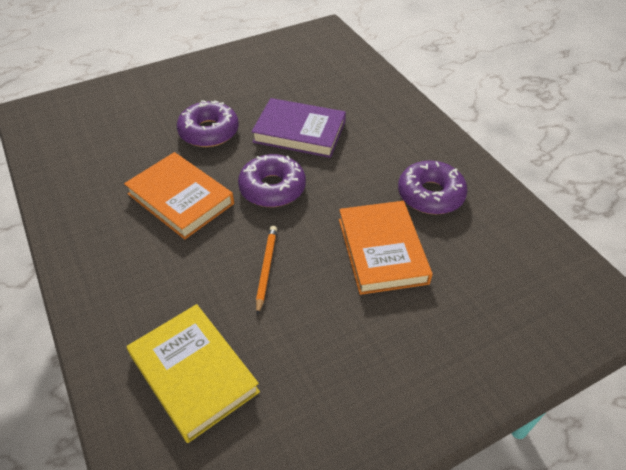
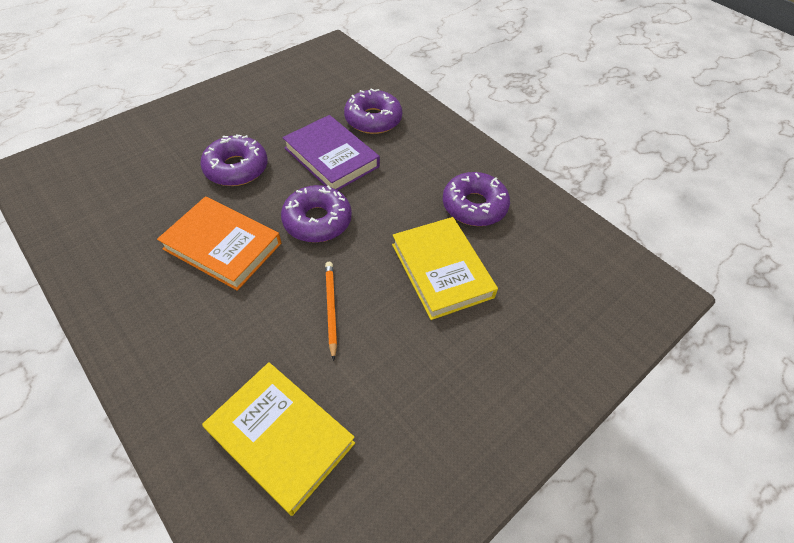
camera: 15 degrees left, 5 degrees up
purple book [251,98,346,158] -> purple book turned 45 degrees clockwise [283,115,380,190]
orange book [339,201,433,295] -> yellow book [392,217,498,320]
none -> purple donut [344,89,402,134]

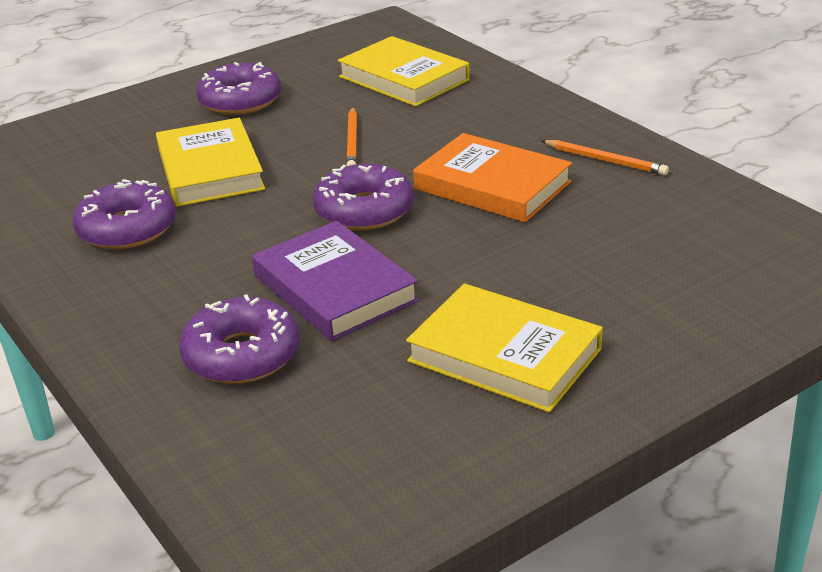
camera: 170 degrees left, 20 degrees down
purple donut [200,134,268,186] -> purple donut moved to [196,62,281,115]
none -> yellow book [406,283,603,413]
none -> orange pencil [542,140,669,175]

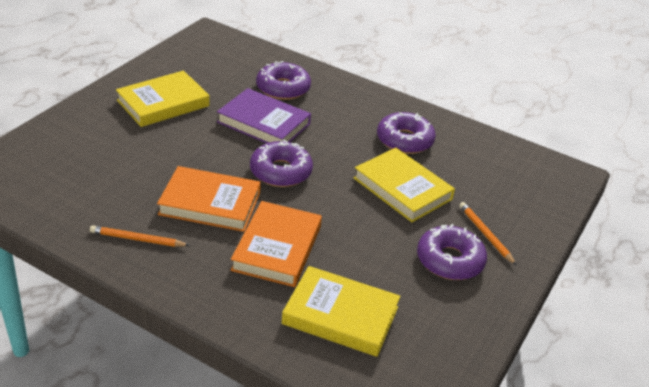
camera: 150 degrees right, 5 degrees up
orange pencil [346,107,357,166] -> orange pencil moved to [459,202,516,265]
yellow book [406,283,603,413] -> yellow book turned 45 degrees counterclockwise [116,71,210,127]
none -> orange book [231,201,322,287]

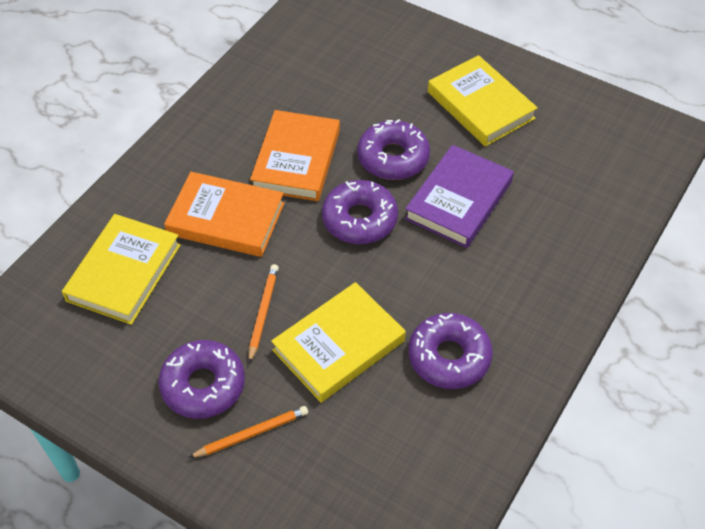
camera: 95 degrees right, 15 degrees up
orange pencil [90,225,190,247] -> orange pencil moved to [249,264,279,364]
purple donut [256,61,311,100] -> purple donut moved to [357,119,430,180]

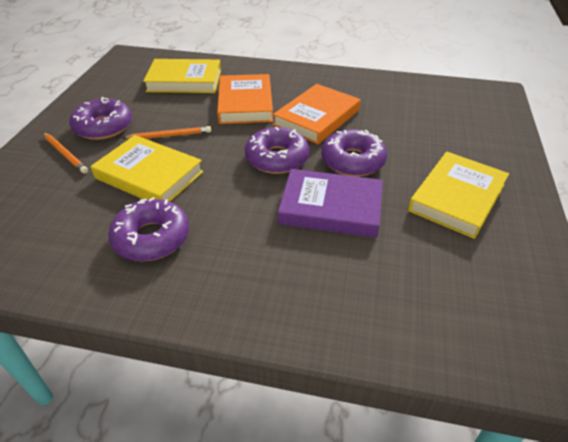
camera: 70 degrees right, 10 degrees down
orange book [250,110,340,201] -> orange book turned 45 degrees counterclockwise [273,84,361,144]

